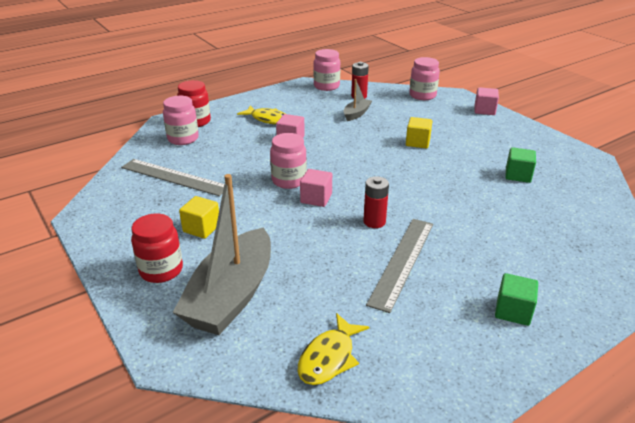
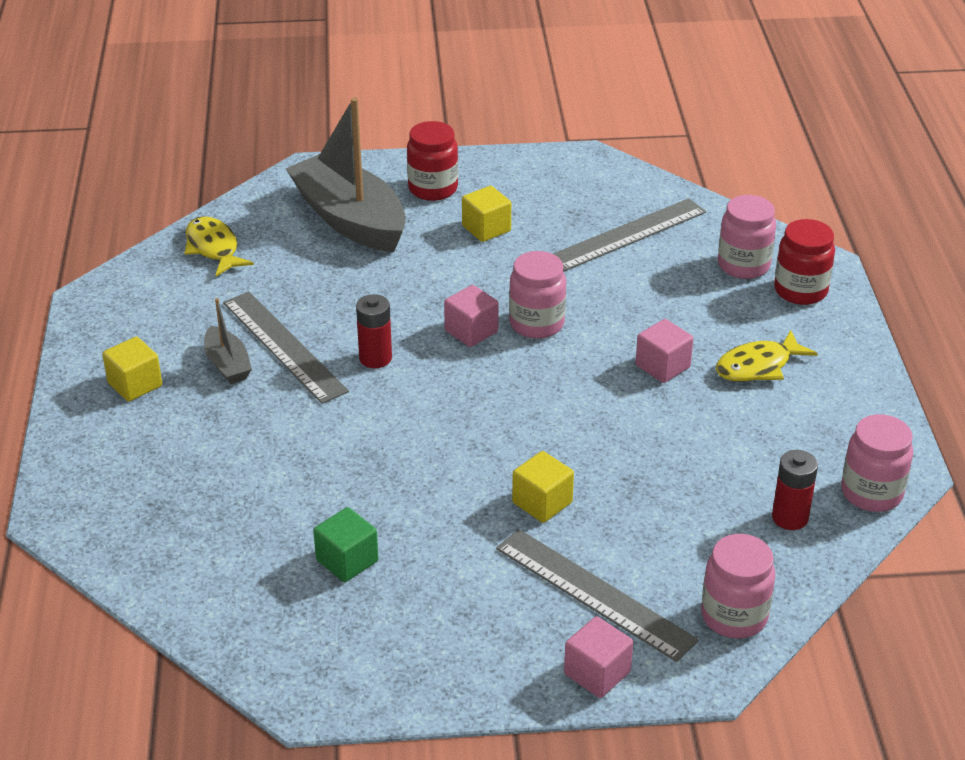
camera: 120 degrees right, 5 degrees up
grey boat [344,79,372,121] -> grey boat moved to [204,298,252,384]
green cube [495,273,538,326] -> yellow cube [102,336,162,402]
none -> grey ruler [496,529,699,662]

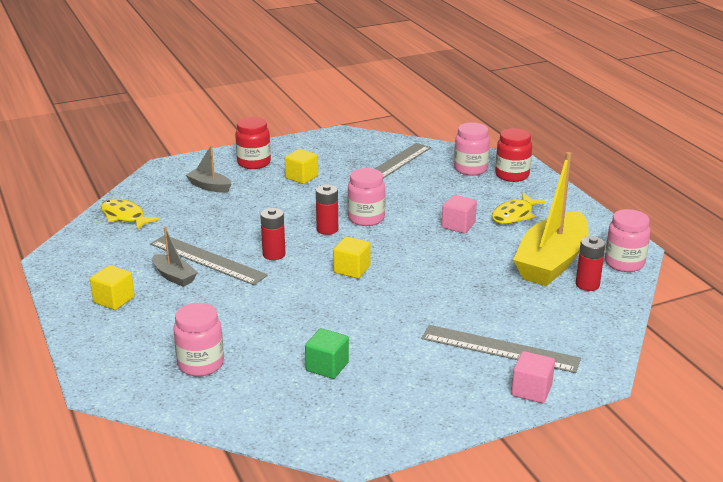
camera: 20 degrees left, 10 degrees down
grey boat [285,97,406,252] -> grey boat [186,145,231,193], size x0.46
pink cube [444,285,499,347] -> red battery [316,184,338,235]
yellow cube [512,451,574,523] -> yellow cube moved to [333,236,371,279]
pink jar [701,534,775,639] -> pink jar moved to [173,303,224,376]
none -> yellow boat [513,152,589,286]

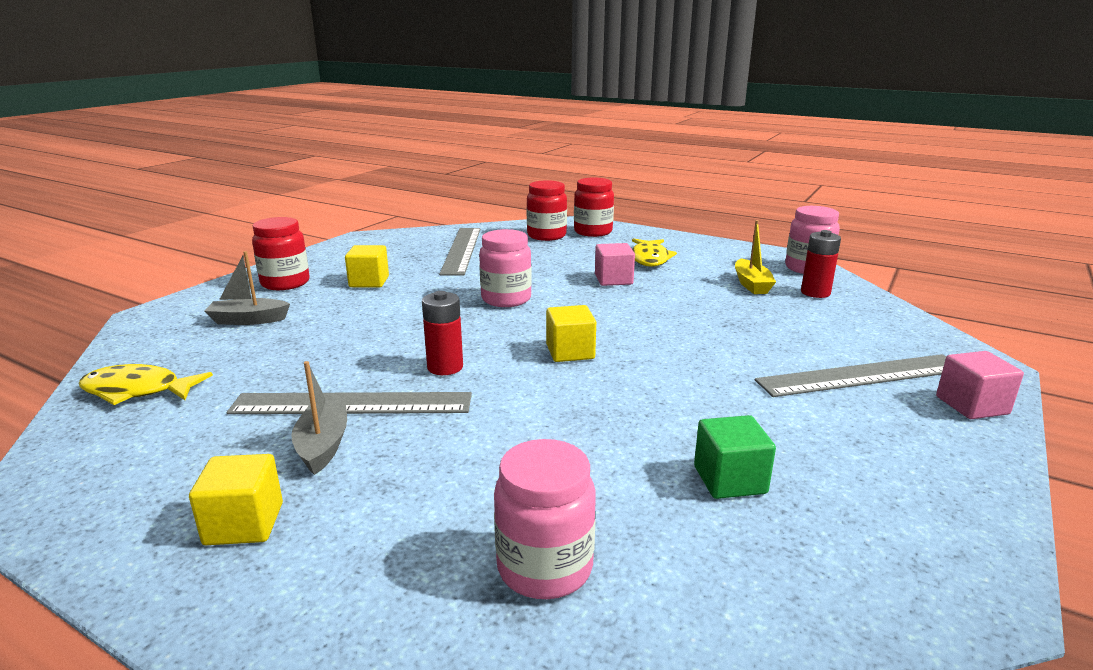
camera: 35 degrees left, 5 degrees down
grey boat [152,226,198,287] -> grey boat turned 105 degrees counterclockwise [291,361,347,475]
red battery [316,184,338,235] -> none
pink jar [454,123,490,175] -> red jar [527,180,567,241]
yellow boat [513,152,589,286] -> yellow boat [735,220,776,294], size x0.46

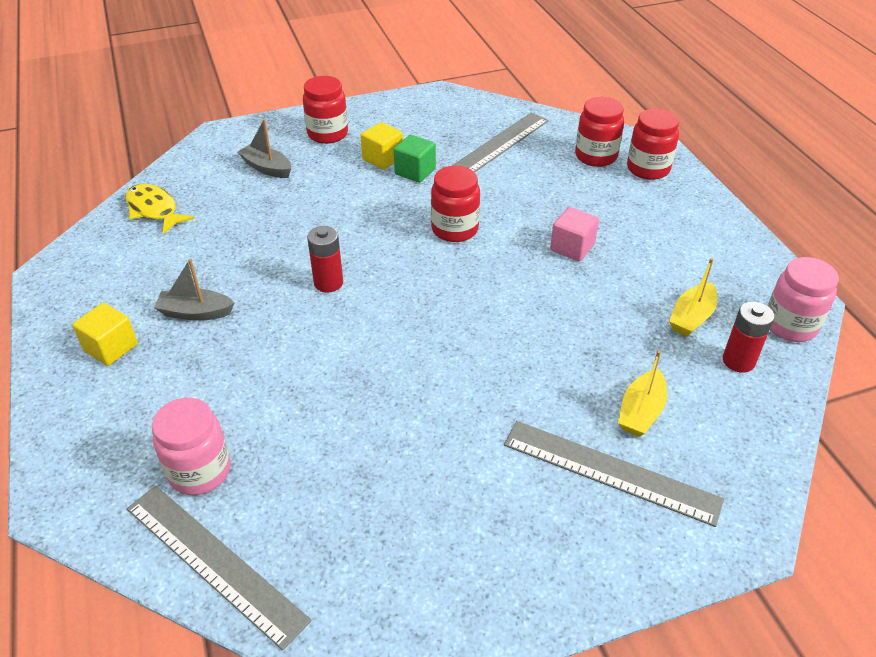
camera: 40 degrees right, 20 degrees up
grey ruler [227,392,472,414] -> grey ruler moved to [127,486,312,650]
grey boat [291,361,347,475] -> grey boat turned 120 degrees counterclockwise [154,259,234,321]
pink jar [479,229,532,307] -> red jar [431,166,480,242]
yellow cube [546,305,596,362] -> none
yellow fish [632,239,677,267] -> none
green cube [694,415,776,499] -> green cube moved to [394,134,436,183]
pink cube [936,351,1024,419] -> none
none -> yellow boat [618,350,667,437]

